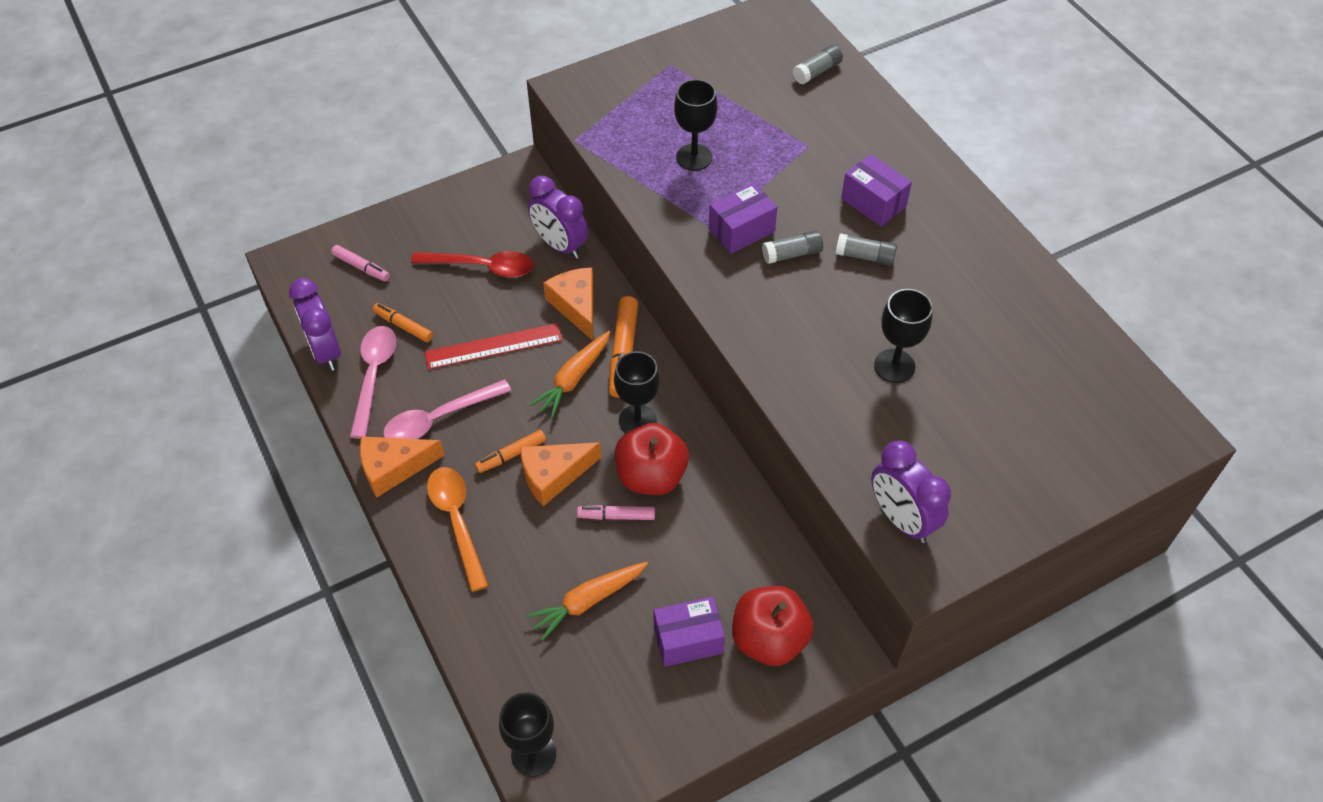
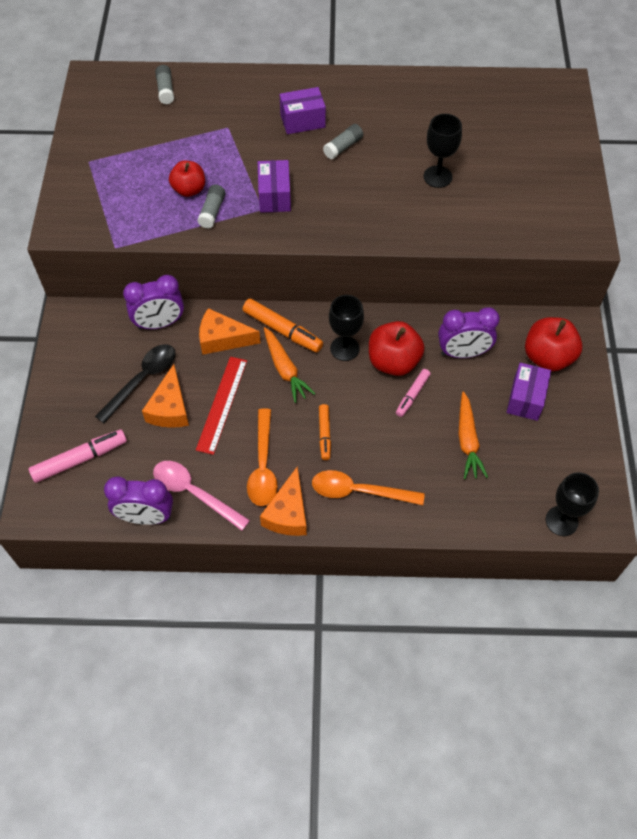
camera: 60 degrees left, 5 degrees up
pink marker [331,245,390,282] -> pink marker [29,429,127,483], size x1.62
orange marker [373,303,433,342] -> none
pink spoon [383,379,511,439] -> orange spoon [247,409,278,506]
red spoon [411,251,533,278] -> black spoon [95,344,176,423]
orange cheese [520,442,602,506] -> orange cheese moved to [142,364,189,428]
black goblet [674,79,717,171] -> red apple [169,161,205,197]
grey glue stick [762,230,823,264] -> grey glue stick moved to [197,184,226,229]
purple clock [871,441,951,543] -> purple clock moved to [438,307,500,358]

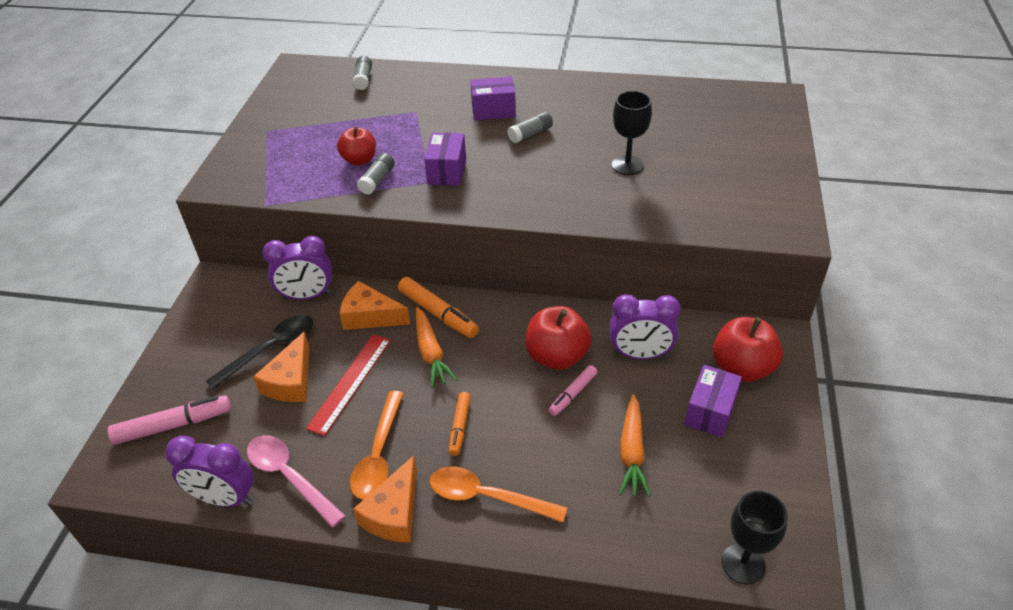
camera: 10 degrees right, 15 degrees down
black goblet [329,295,364,361] -> none

